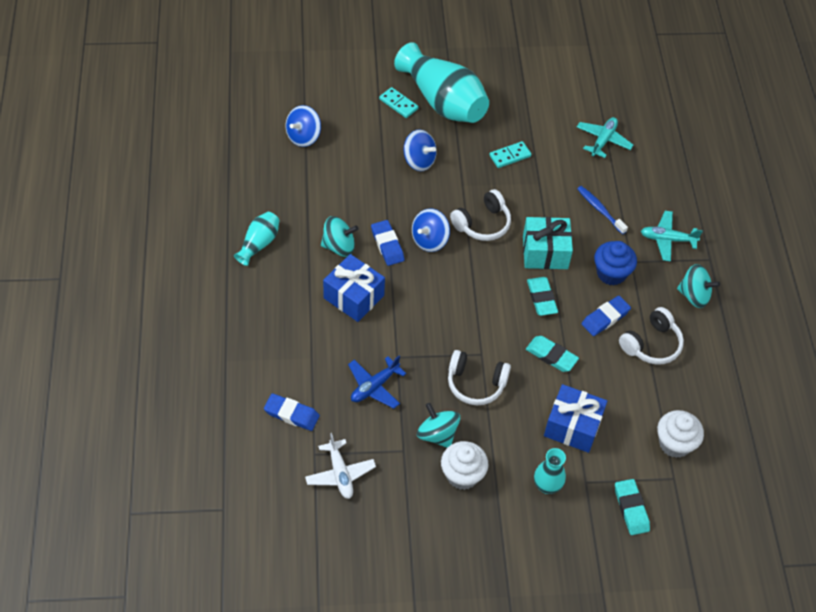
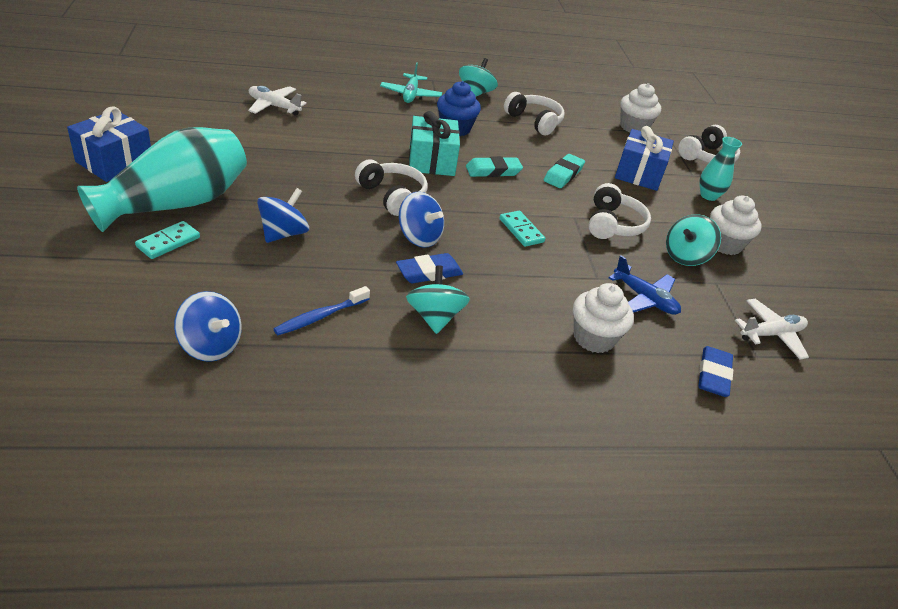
camera: 95 degrees left, 15 degrees down
turquoise vase [234,212,280,266] -> none
blue gift [323,254,385,322] -> blue gift moved to [67,106,151,182]
turquoise domino [489,141,531,168] -> turquoise domino moved to [499,211,545,247]
turquoise plane [577,117,633,158] -> white plane [248,86,307,116]
blue toothbrush [577,186,628,235] -> blue toothbrush moved to [274,286,370,335]
blue eraser [581,296,631,336] -> none
turquoise eraser [615,479,650,535] -> white headphones [678,125,740,163]
none -> white cupcake [573,283,634,353]

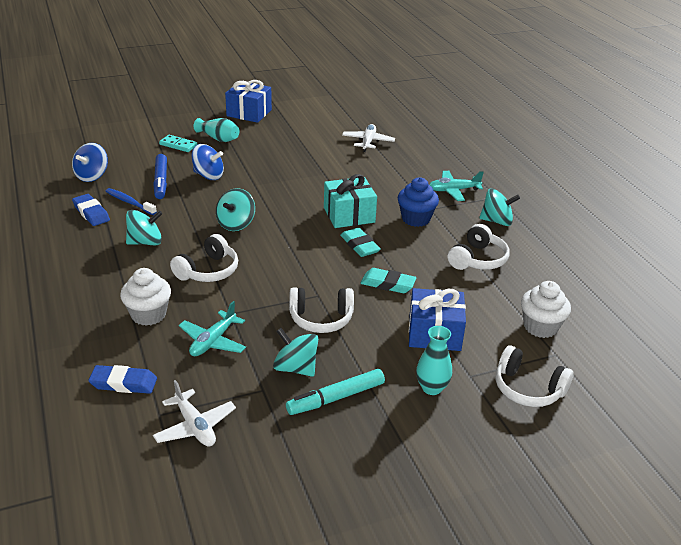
camera: 80 degrees right, 5 degrees down
turquoise vase [77,127,247,232] -> turquoise vase [194,118,239,142], size x0.49
white headphones [355,159,427,216] -> white headphones moved to [170,234,238,282]
blue eraser [396,253,463,283] -> blue eraser moved to [72,194,110,226]
blue spinning top [399,192,444,248] -> turquoise spinning top [216,188,255,231]
turquoise domino [499,211,545,247] -> none
blue plane [608,255,681,315] -> turquoise plane [179,301,246,356]
white cupcake [710,196,762,255] -> turquoise marker [286,369,385,415]
none -> blue marker [153,154,167,199]

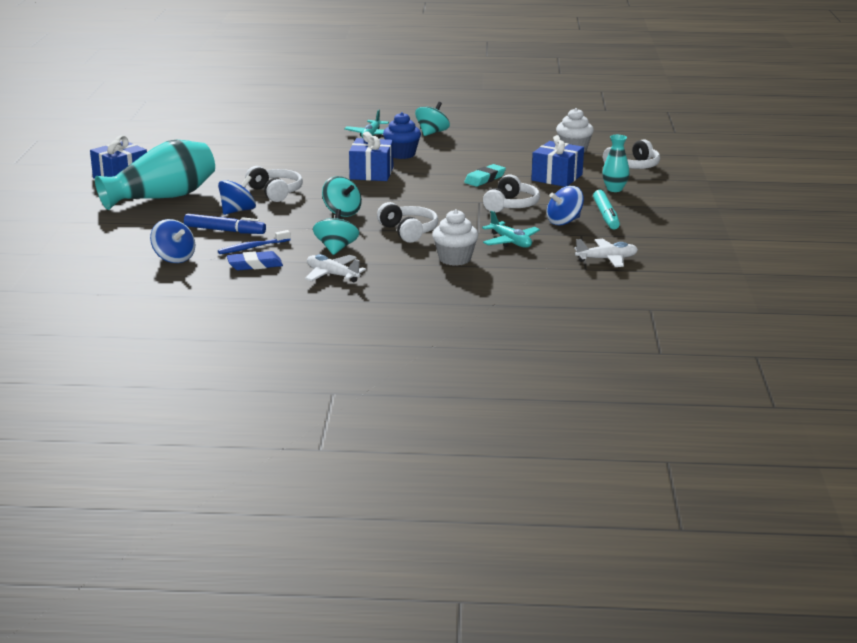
camera: 65 degrees left, 10 degrees down
blue eraser [88,365,157,394] -> none
turquoise domino [159,135,197,152] -> none
turquoise vase [194,118,239,142] -> turquoise vase [95,140,215,210], size x2.05
turquoise spinning top [273,328,318,377] -> blue spinning top [547,186,584,226]
turquoise gift [324,174,377,228] -> blue gift [349,132,393,181]
turquoise eraser [340,228,381,257] -> none
white plane [342,124,395,152] -> white plane moved to [305,254,366,282]
white headphones [448,224,509,270] -> white headphones moved to [245,166,303,202]

